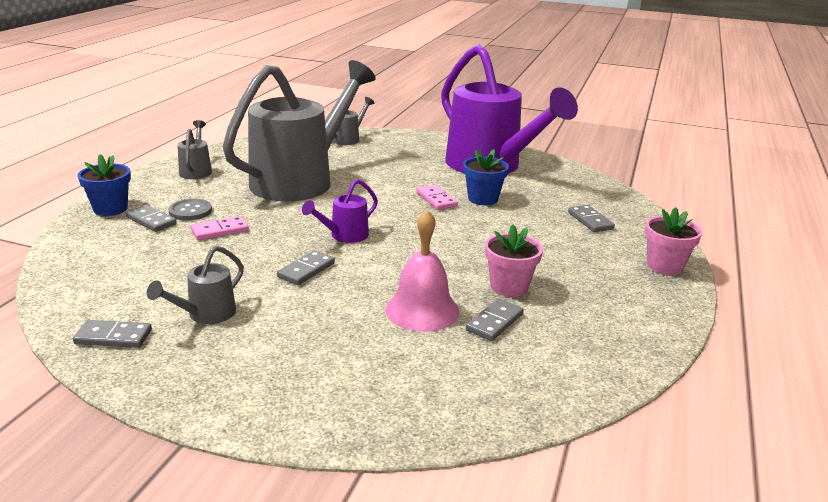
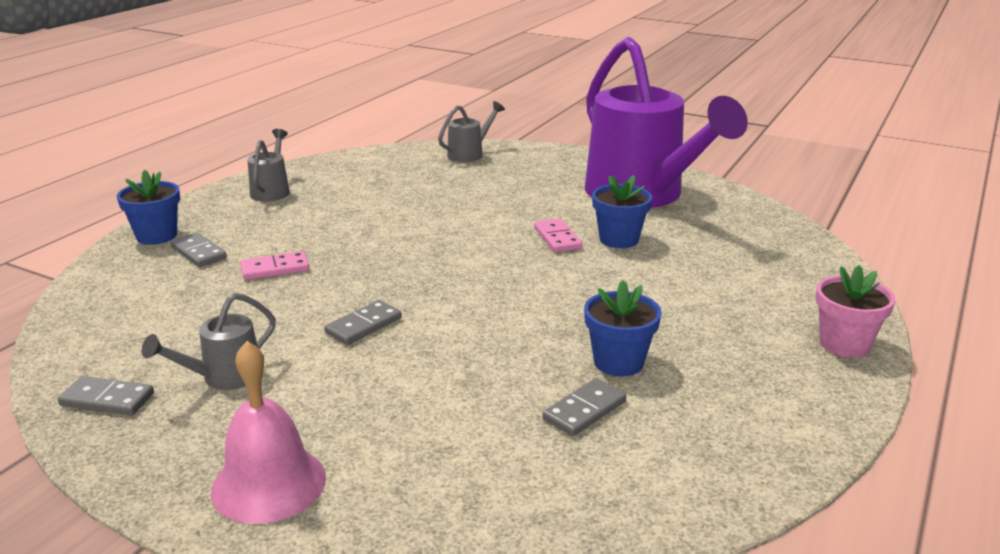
camera: 10 degrees right, 0 degrees up
grey button [168,199,212,220] -> none
grey watering can [223,60,376,201] -> none
purple watering can [302,179,378,243] -> none
pink bell [385,210,459,332] -> pink bell moved to [211,341,326,524]
pink flower pot [485,224,543,297] -> blue flower pot [584,280,662,376]
grey domino [568,205,615,232] -> none

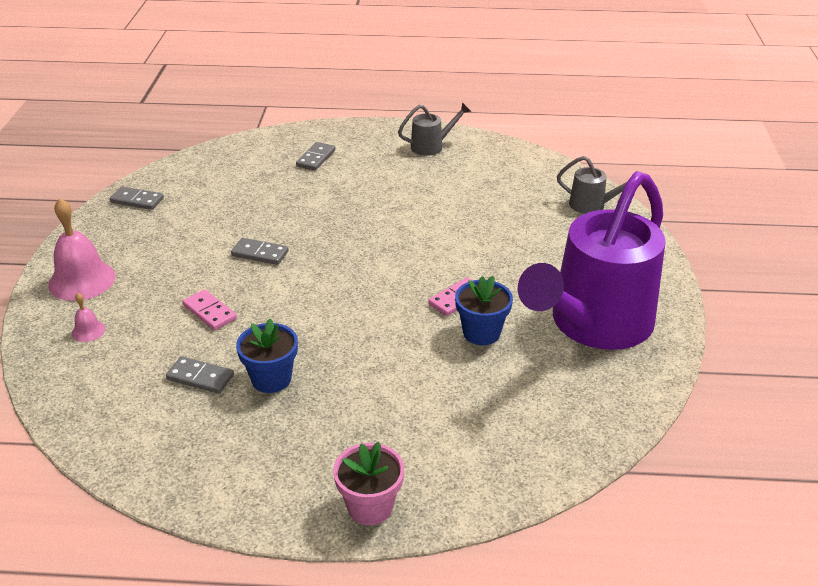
camera: 65 degrees right, 10 degrees up
grey domino [58,376,154,415] -> grey domino turned 60 degrees counterclockwise [110,186,164,210]
blue flower pot [117,170,180,245] -> none
grey watering can [142,293,276,390] -> none
pink domino [240,251,310,280] -> pink domino moved to [182,289,237,330]
none -> pink bell [72,293,105,342]

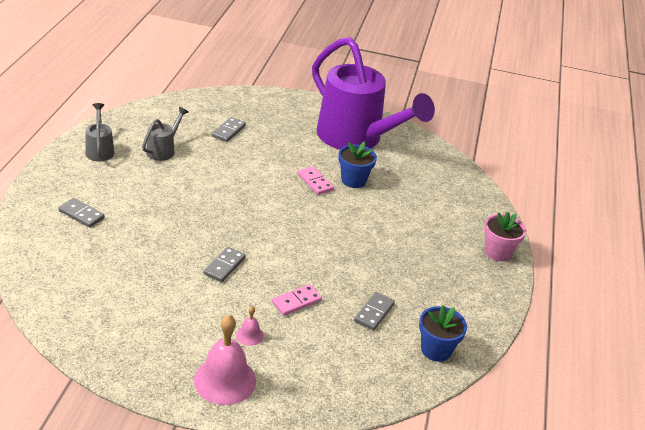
camera: 85 degrees left, 0 degrees up
pink bell [72,293,105,342] -> pink bell moved to [236,306,264,346]
grey domino [110,186,164,210] -> grey domino moved to [212,117,246,142]
blue flower pot [236,318,298,393] -> blue flower pot moved to [419,305,467,362]
grey watering can [557,156,637,214] -> grey watering can moved to [142,107,189,161]

